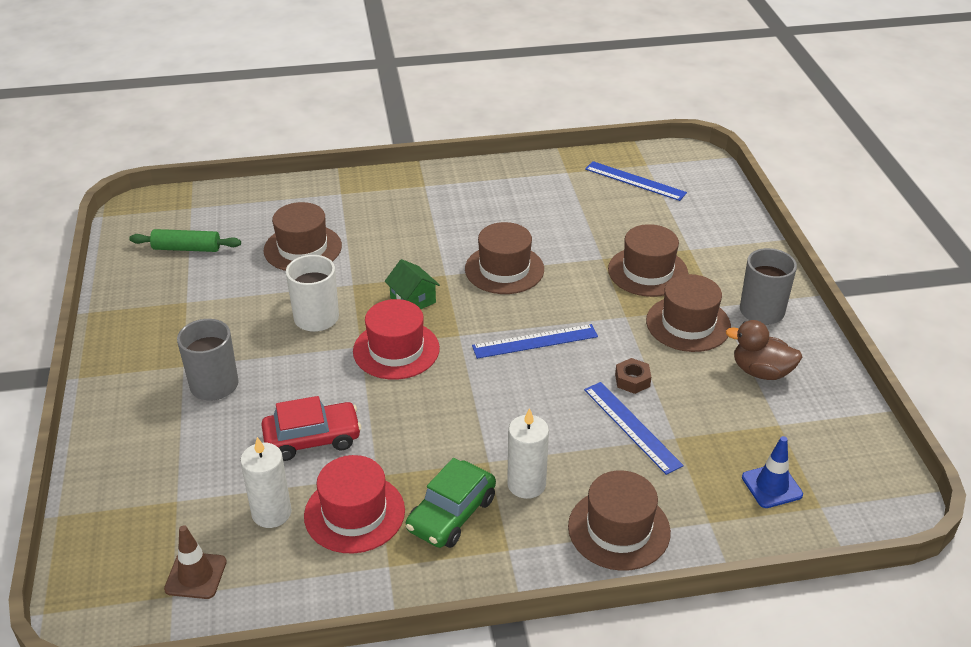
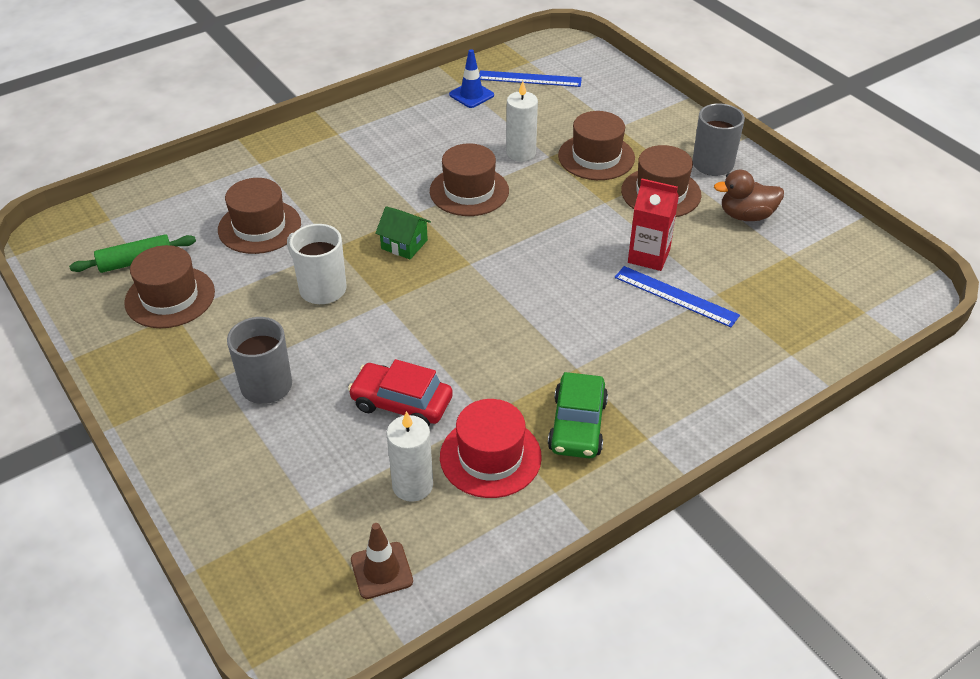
camera: 25 degrees left, 5 degrees up
red car [261,396,361,461] -> red car turned 120 degrees counterclockwise [348,359,453,426]
red hat [353,299,440,380] -> none
blue ruler [472,324,598,359] -> none
white candle [507,408,549,499] -> white candle moved to [506,81,538,162]
brown hat [568,470,671,571] -> brown hat moved to [124,245,215,328]
brown nut [615,358,651,394] -> red carton [628,179,679,271]
blue traffic cone [742,436,803,508] -> blue traffic cone moved to [449,49,494,108]

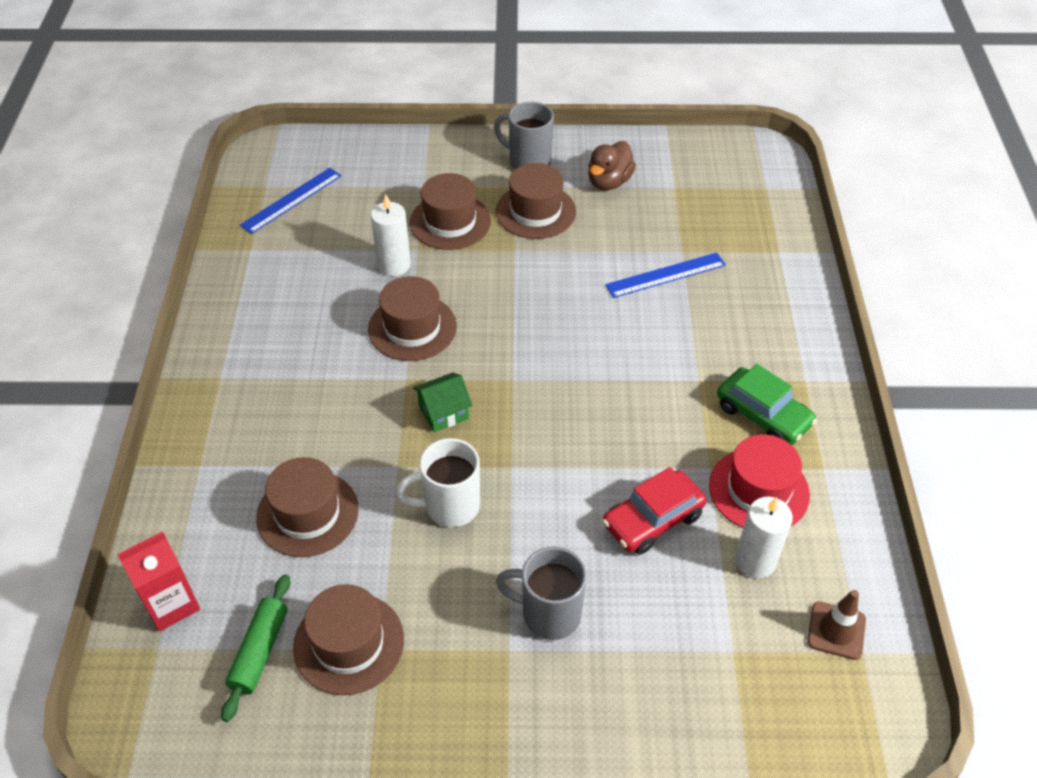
camera: 55 degrees left, 5 degrees up
blue traffic cone [449,49,494,108] -> none
red carton [628,179,679,271] -> red carton moved to [117,531,200,632]

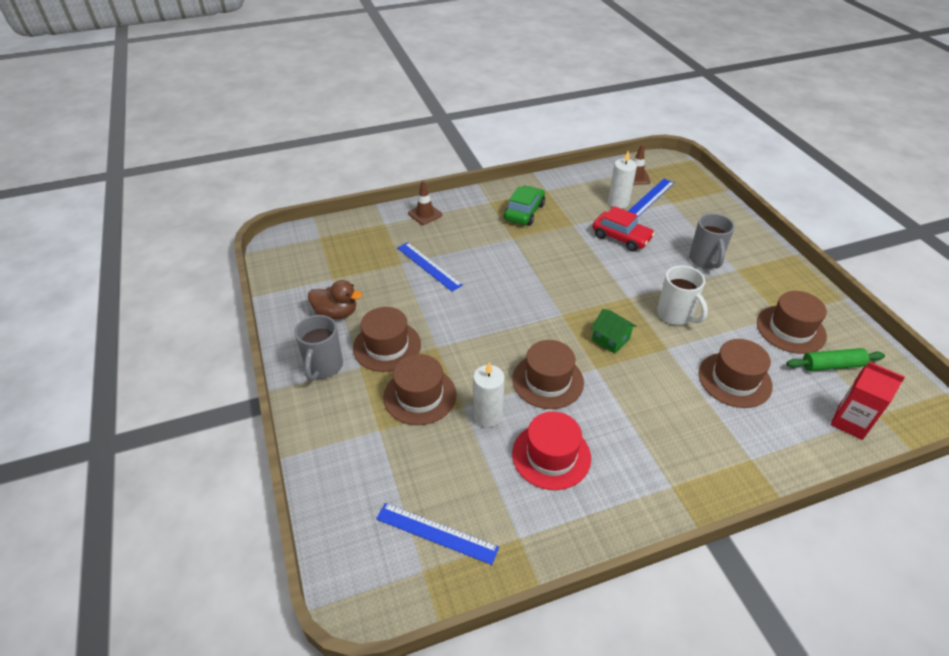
camera: 110 degrees left, 5 degrees down
red hat [709,435,810,528] -> red hat moved to [512,411,591,490]
none -> brown traffic cone [408,180,442,225]
none -> blue ruler [628,179,674,217]

